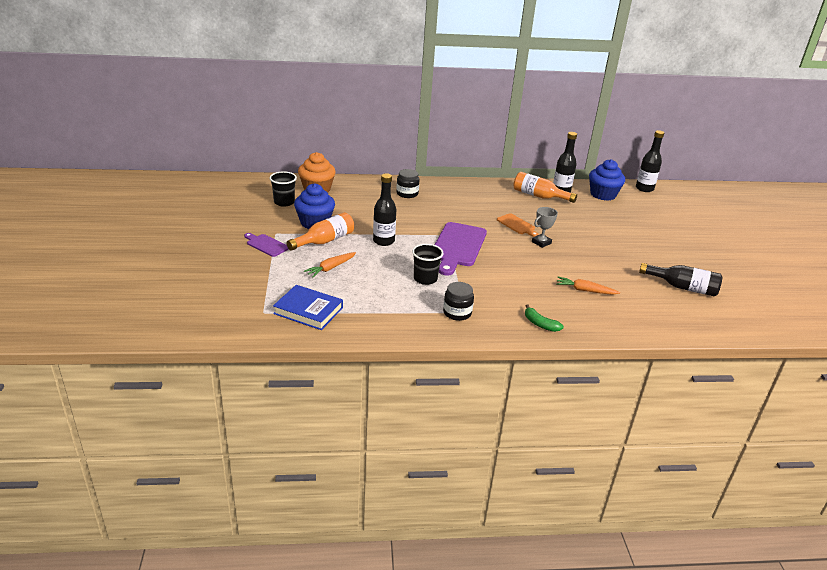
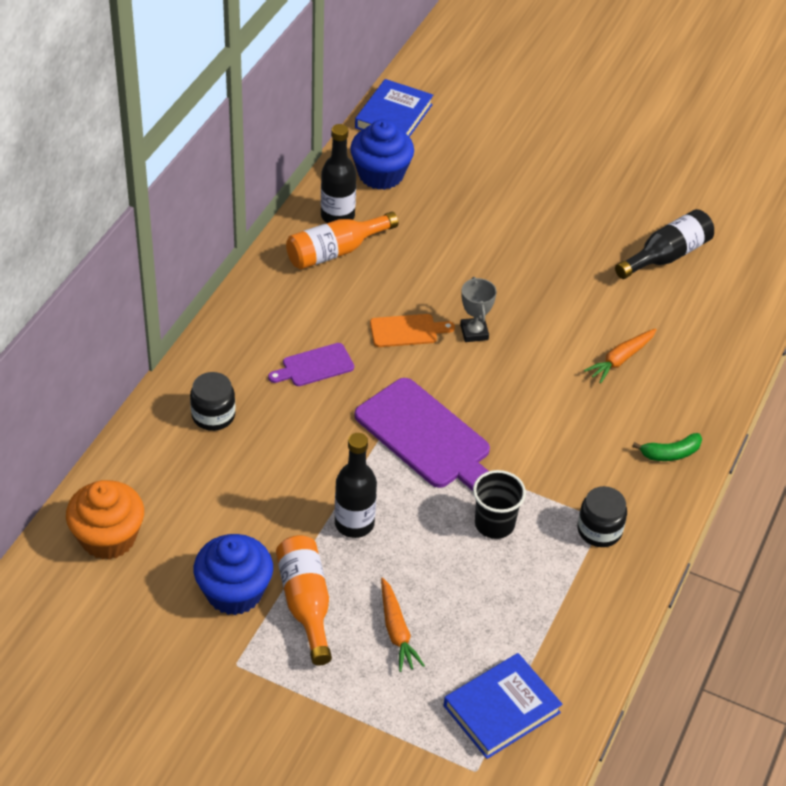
camera: 60 degrees left, 15 degrees up
purple cutting board [244,233,289,257] -> purple cutting board moved to [268,343,354,386]
black cup [269,171,297,207] -> none
black bottle [636,130,664,192] -> blue book [355,79,433,137]

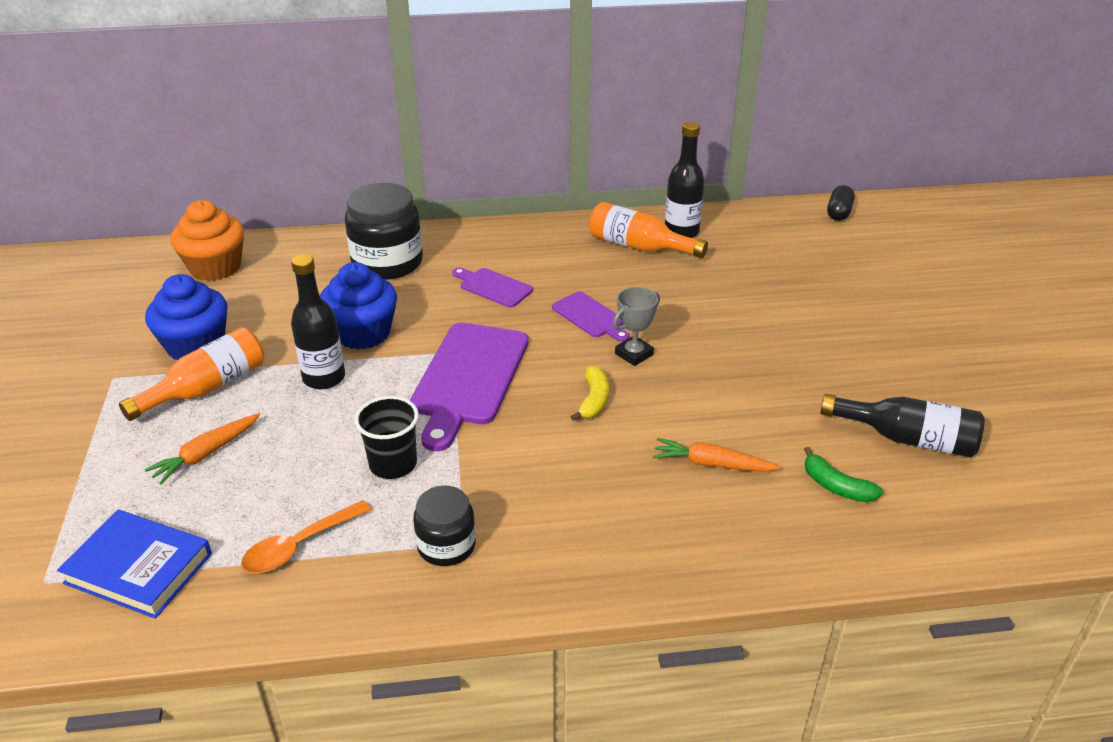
camera: 60 degrees right, 10 degrees down
black jar [190,372,236,431] -> black jar [345,183,423,280], size x1.70
blue cupcake [350,119,414,190] -> blue cupcake moved to [320,262,397,350]
blue book [355,79,433,137] -> black capsule [827,185,855,221]
orange cutting board [370,314,455,347] -> purple cutting board [552,291,629,342]
green banana [632,433,702,461] -> green banana moved to [804,447,883,502]
none -> orange spoon [241,500,371,573]
none -> yellow banana [571,365,609,421]

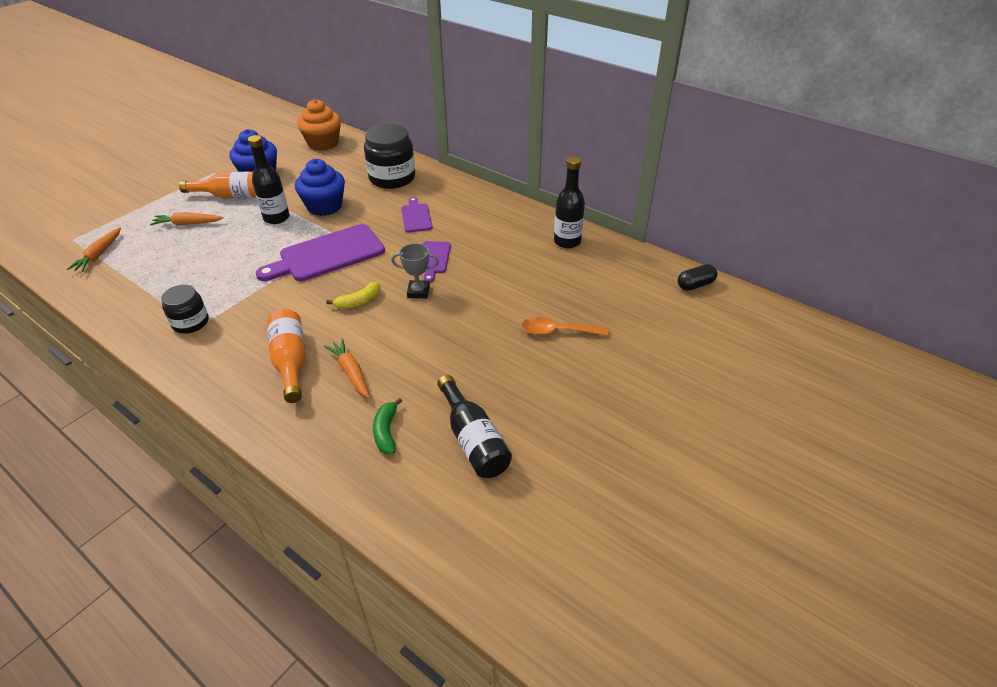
camera: 45 degrees right, 5 degrees up
blue book [57,510,212,619] -> orange carrot [67,227,121,272]
orange spoon [241,500,371,573] -> orange spoon moved to [522,317,609,336]
black cup [354,396,419,479] -> none
orange bottle [589,202,708,258] -> orange bottle moved to [267,309,306,403]

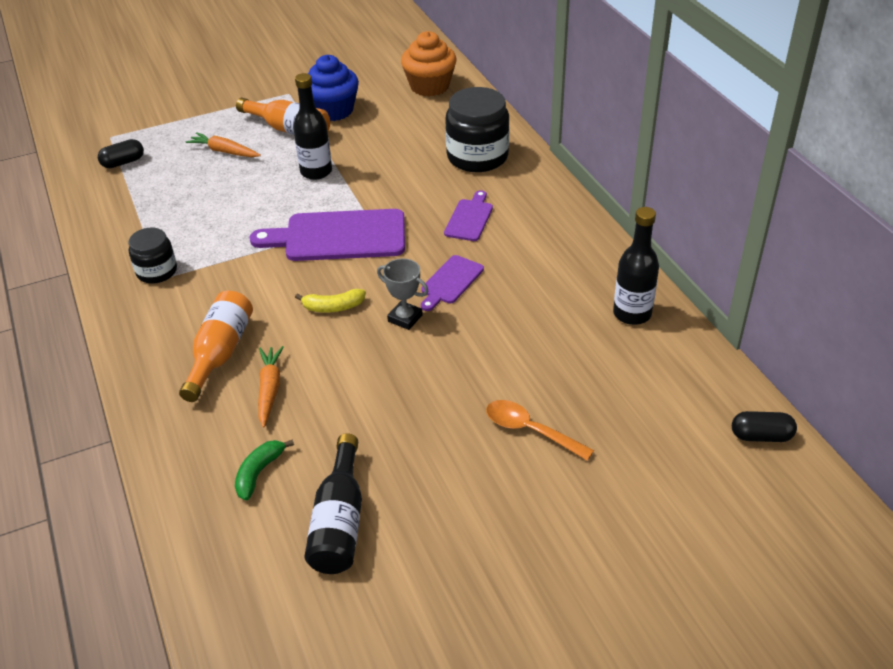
camera: 30 degrees right, 0 degrees up
orange carrot [67,227,121,272] -> black capsule [98,139,144,168]
blue cupcake [295,159,345,216] -> none

